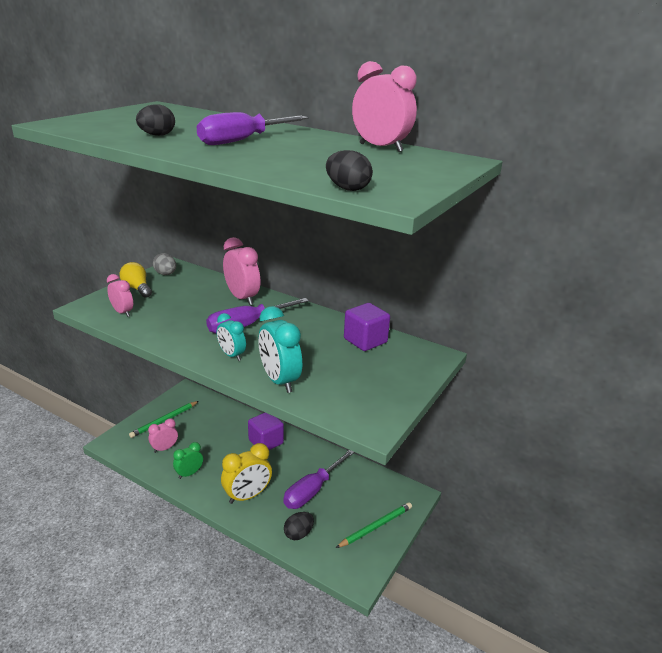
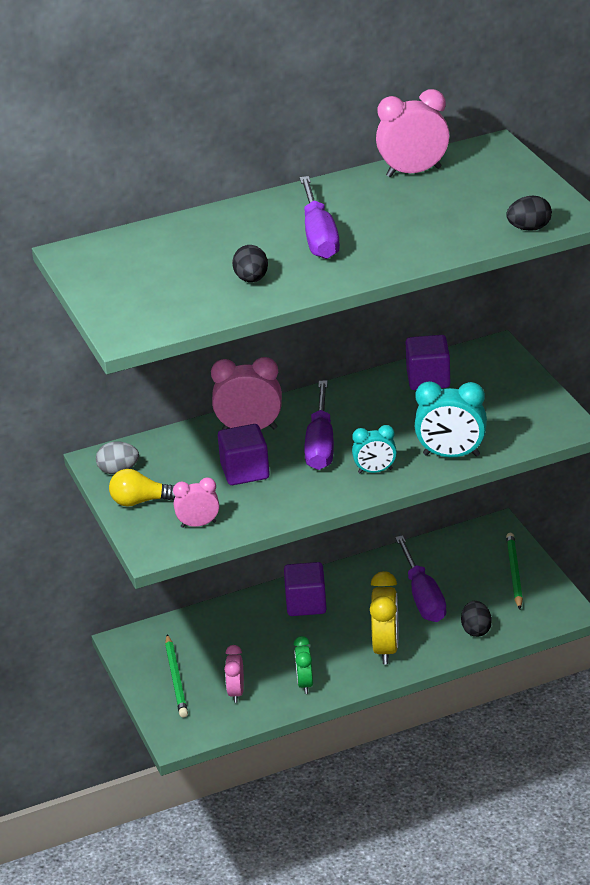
camera: 50 degrees left, 5 degrees up
none -> purple cube [218,424,270,485]

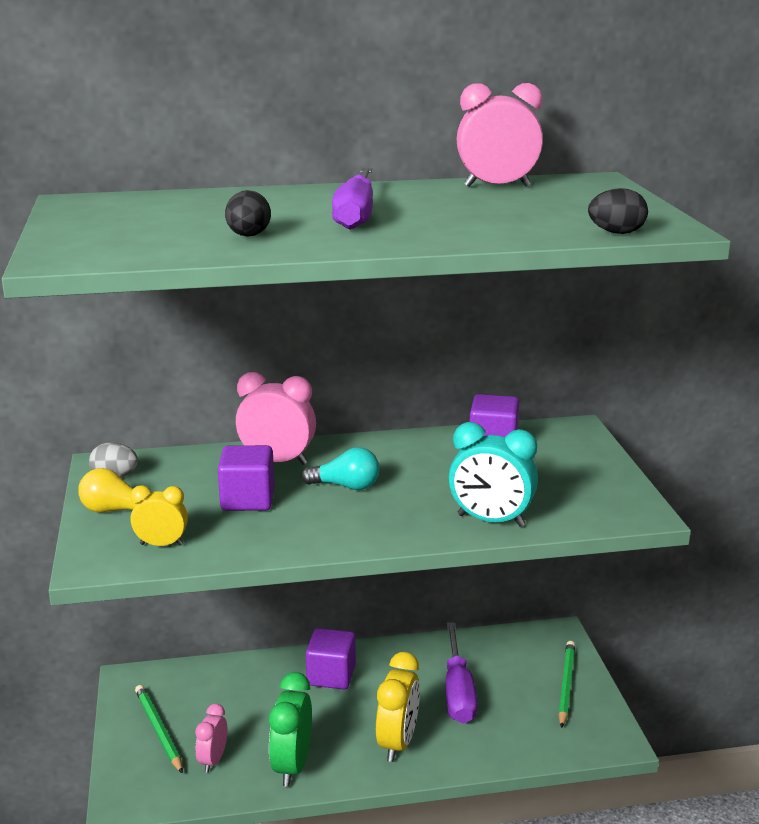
camera: 10 degrees right, 10 degrees down
green pencil [165,634,188,717] -> green pencil turned 150 degrees clockwise [135,685,183,774]
pink clock [173,477,219,528] -> yellow clock [130,485,188,546]
green clock [294,636,313,694] -> green clock [269,672,312,787], size x1.63
purple screwdriver [304,380,334,470] -> turquoise light bulb [301,447,380,490]
turquoise clock [352,425,397,474] -> none
black egg [461,601,492,637] -> none

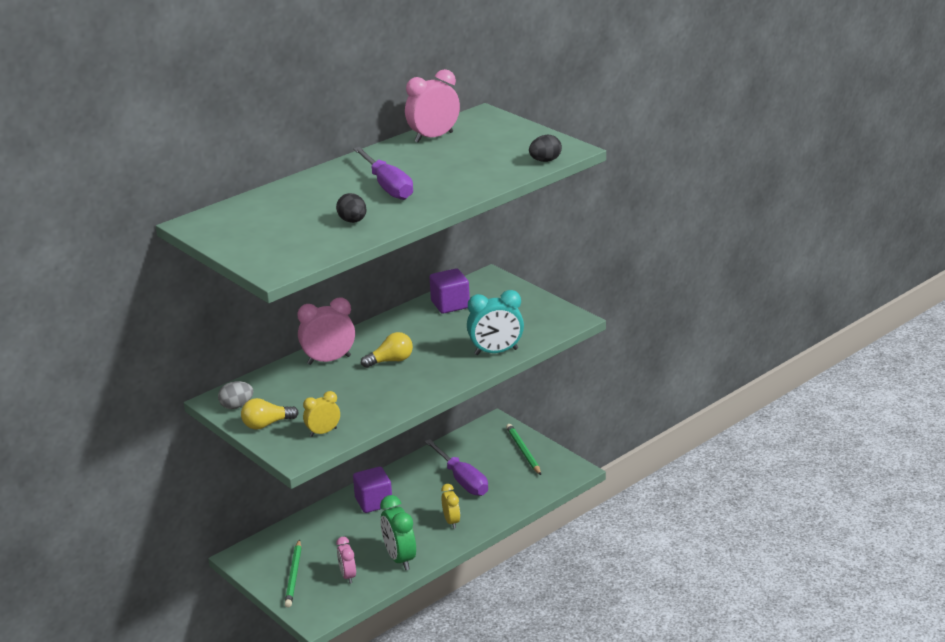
camera: 30 degrees left, 5 degrees up
green pencil [135,685,183,774] -> green pencil turned 120 degrees counterclockwise [285,539,302,608]
purple cube [218,445,274,511] -> none
turquoise light bulb [301,447,380,490] -> yellow light bulb [361,332,413,368]
yellow clock [376,652,420,762] -> yellow clock [441,484,460,529], size x0.61

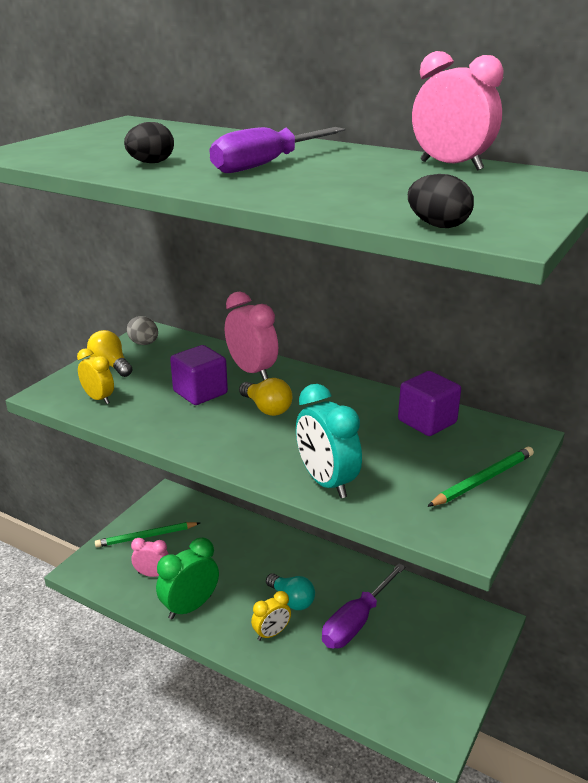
camera: 70 degrees right, 0 degrees up
pink clock [336,537,356,584] -> pink clock turned 45 degrees clockwise [131,538,169,577]
purple cube [353,467,392,513] -> purple cube moved to [170,345,228,405]
green pencil [506,424,541,475] -> green pencil moved to [427,447,534,507]
none -> turquoise light bulb [266,573,315,610]

